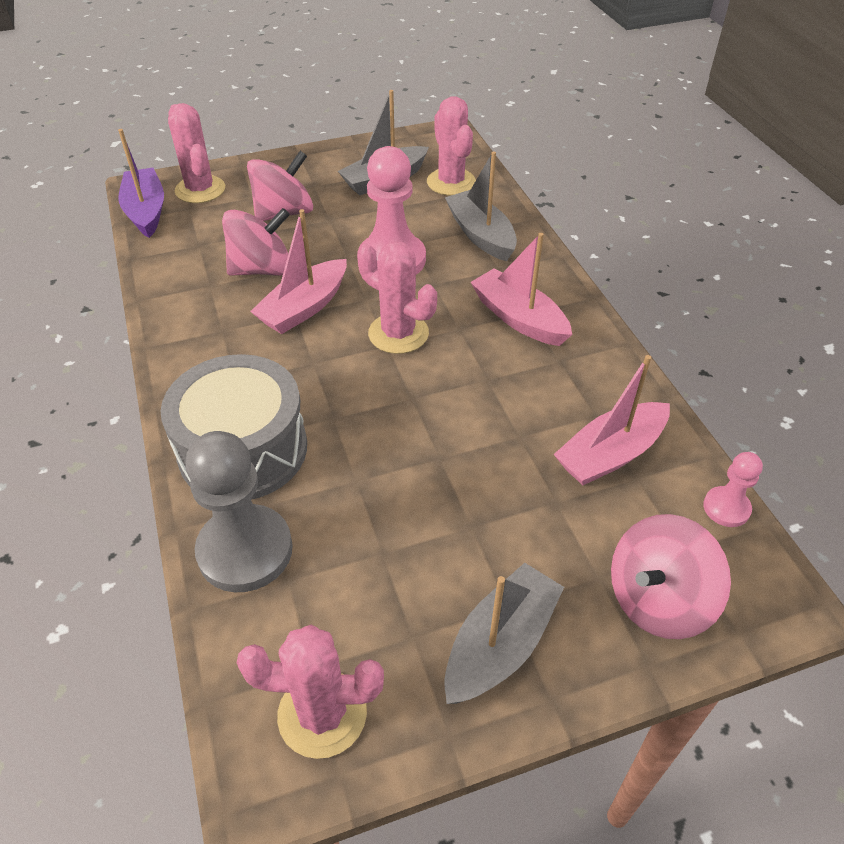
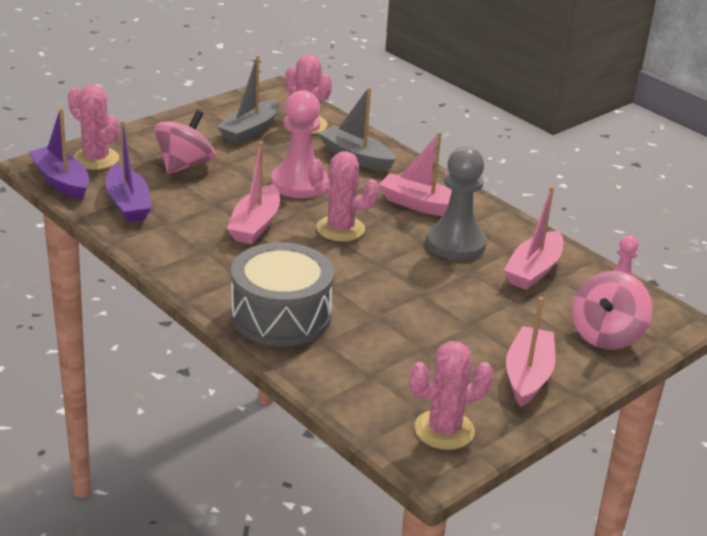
camera: 25 degrees left, 15 degrees down
grey pawn [185,431,293,592] -> grey pawn moved to [426,147,487,261]
pink spinning top [222,208,290,276] -> none
grey boat [444,563,564,704] -> pink boat [506,297,556,407]
none -> purple boat [105,120,151,222]

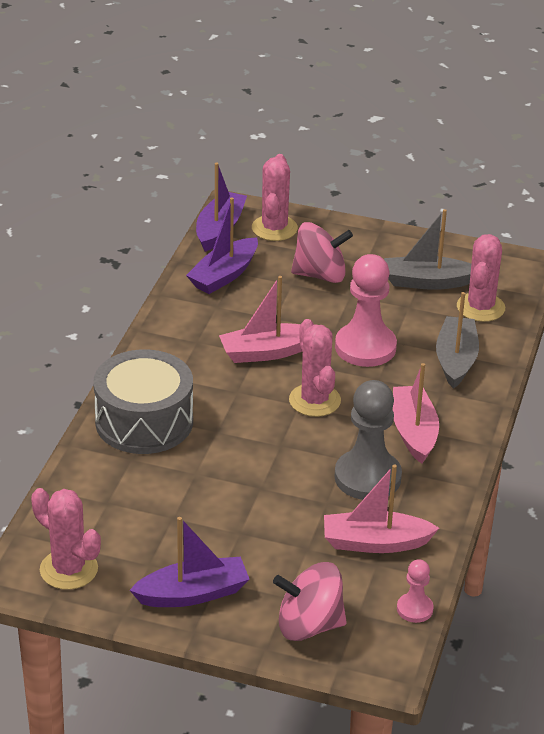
camera: 60 degrees right, 5 degrees up
pink boat [506,297,556,407] -> purple boat [130,517,249,607]

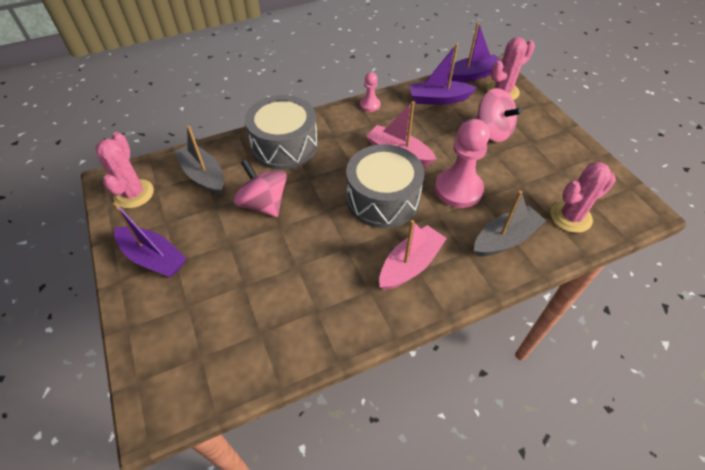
camera: 50 degrees right, 15 degrees up
pink spinning top [273,562,347,641] -> pink spinning top moved to [233,159,287,217]
pink cactus [289,319,341,417] -> grey drum [346,144,424,228]
pink boat [324,464,439,553] -> none
grey pawn [334,380,402,500] -> none
grey boat [384,209,471,290] -> grey boat moved to [174,126,224,195]
pink pawn [397,559,434,623] -> pink pawn moved to [360,72,380,112]

